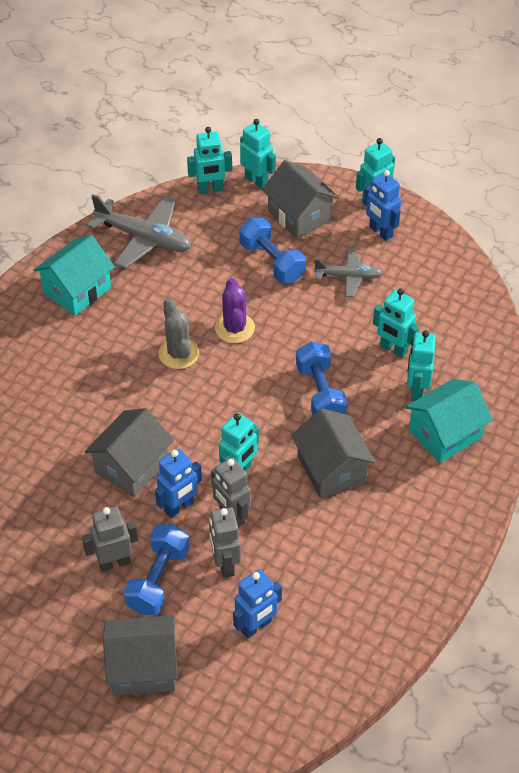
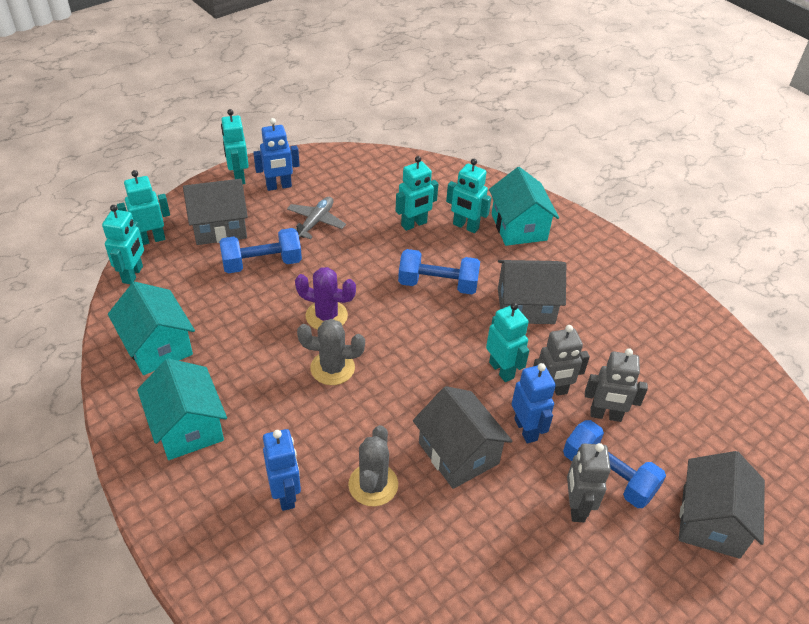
camera: 70 degrees left, 5 degrees down
grey plane [87,194,191,269] -> turquoise house [108,282,195,375]
blue robot [233,569,282,639] -> blue robot moved to [263,429,301,511]
none -> grey cactus [348,425,398,507]

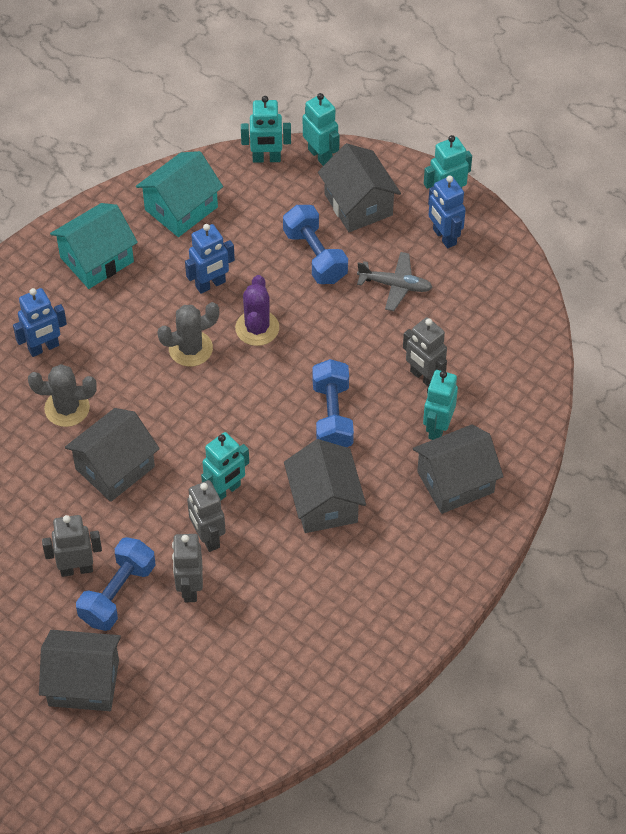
camera: 80 degrees right, 10 degrees up
grey cactus [297,319,365,385] -> grey cactus turned 75 degrees clockwise [157,302,219,367]
turquoise robot [396,156,438,231] -> grey robot [403,317,447,386]
turquoise house [489,167,559,246] -> grey house [413,424,504,514]
blue robot [512,363,556,443] -> blue robot moved to [185,224,235,294]

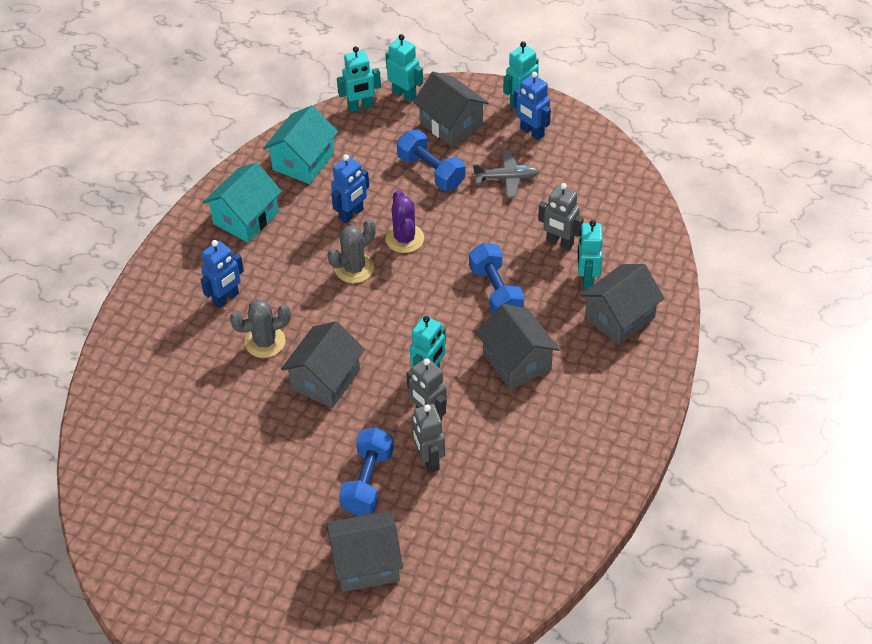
camera: 15 degrees left, 5 degrees down
grey robot [42,515,102,577] -> none

